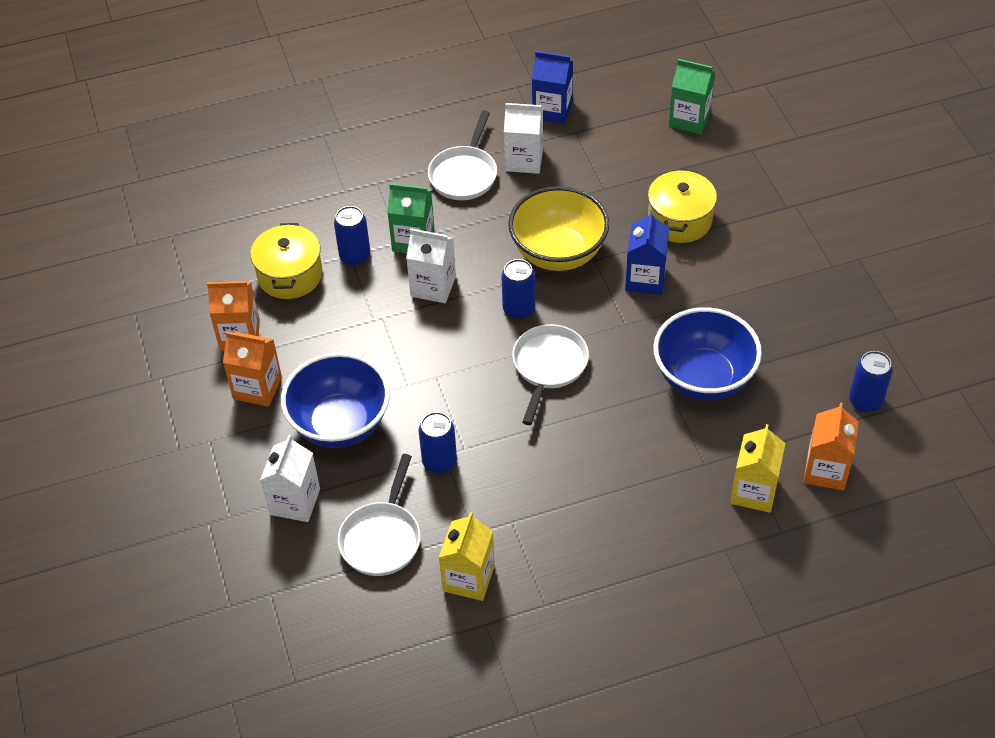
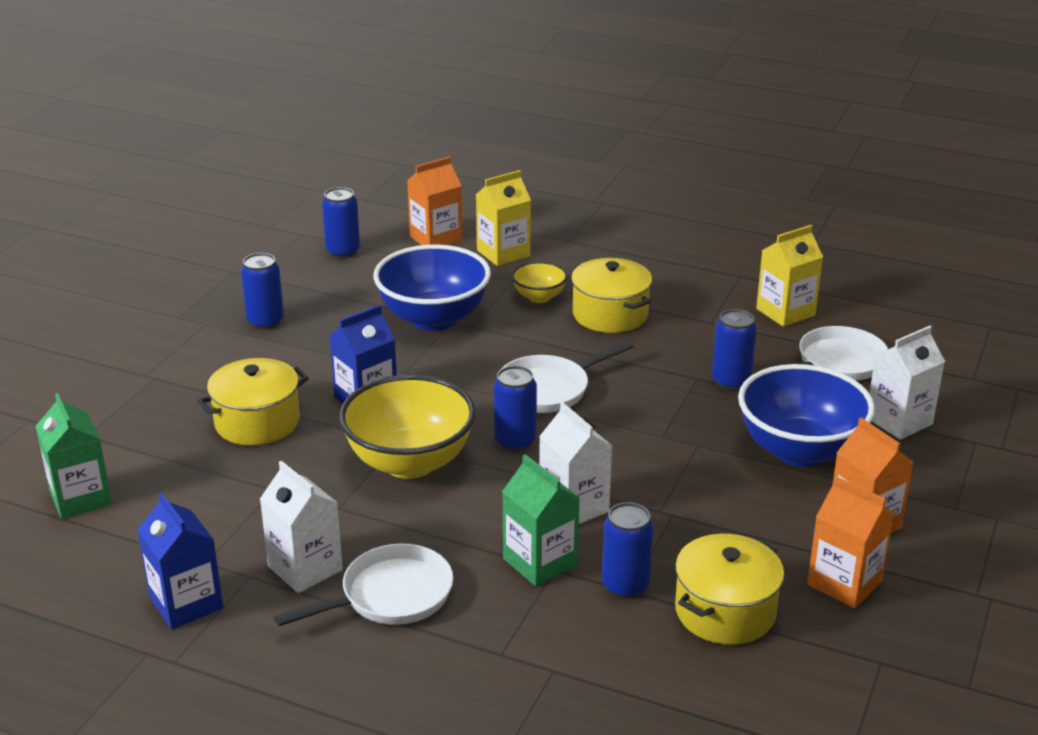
camera: 140 degrees left, 20 degrees down
none -> blue can [241,253,284,329]
none -> yellow bowl [511,261,568,303]
none -> yellow pot [571,258,652,333]

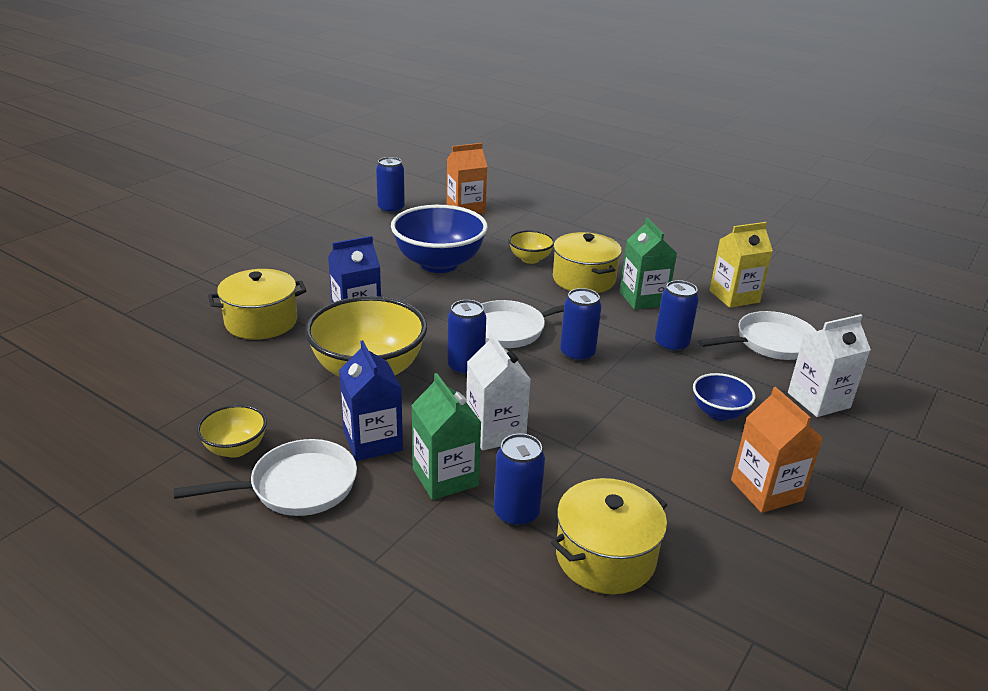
camera: 10 degrees right, 0 degrees up
green carton [36,393,112,519] -> green carton moved to [620,218,677,310]
blue carton [138,492,223,629] -> blue carton moved to [339,340,403,461]
blue can [241,253,284,329] -> blue can moved to [560,288,602,362]
white carton [260,461,343,593] -> yellow bowl [197,405,267,458]
yellow carton [476,170,531,266] -> none
blue bowl [738,364,875,467] -> blue bowl [693,373,755,421], size x0.50
orange carton [807,476,895,609] -> none

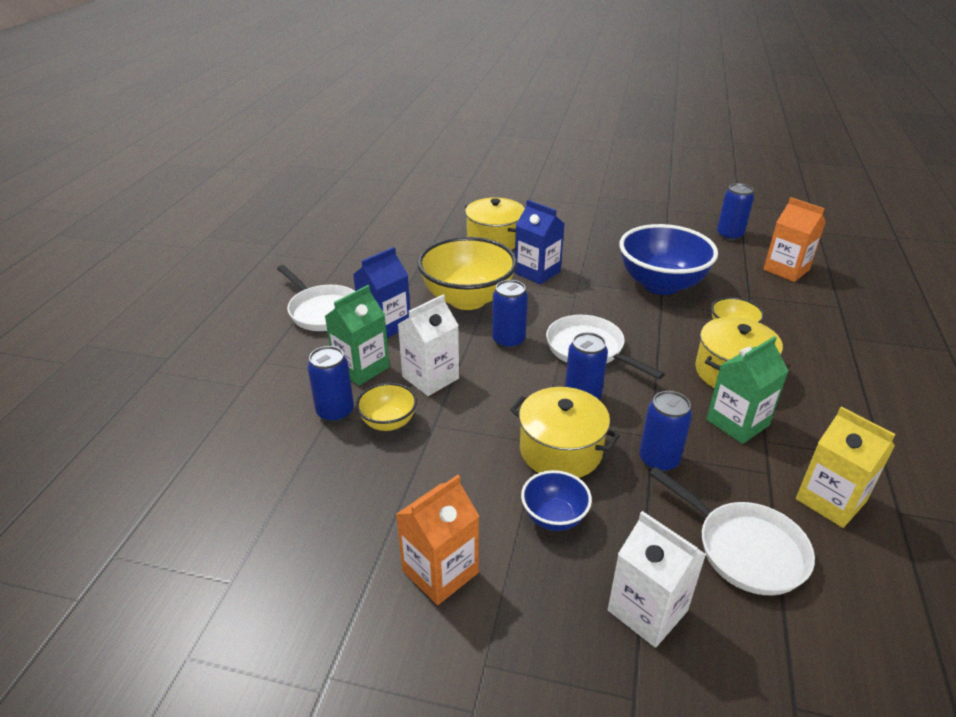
camera: 70 degrees right, 5 degrees up
yellow bowl [197,405,267,458] -> yellow bowl moved to [356,383,417,431]
yellow pot [551,478,667,594] -> yellow pot moved to [510,387,620,478]

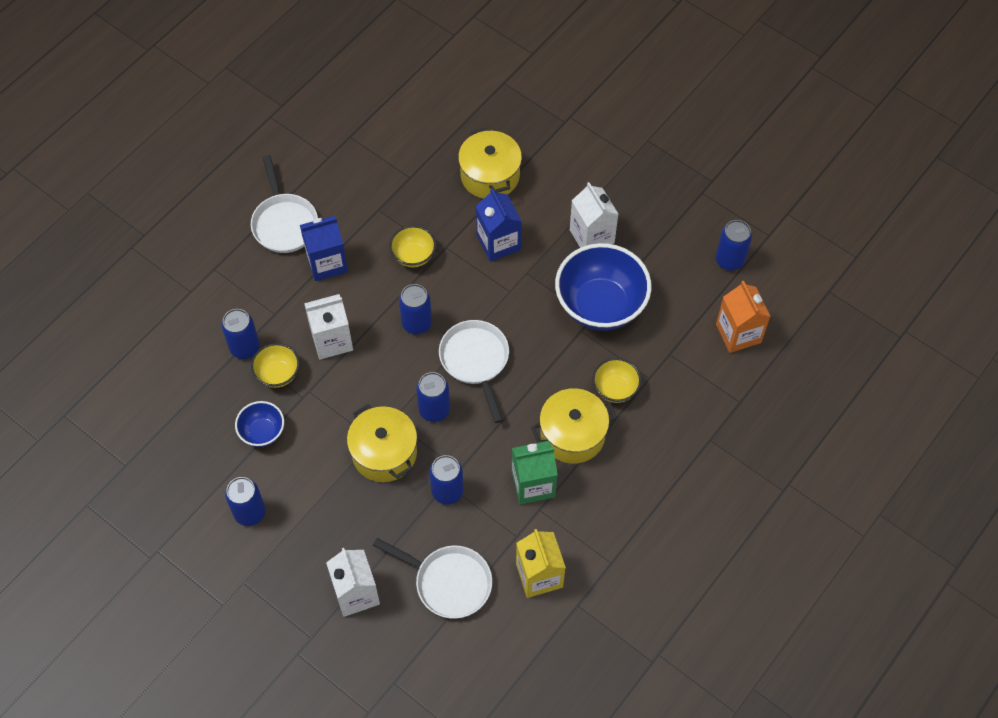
camera: 25 degrees right, 25 degrees up
green carton [325,285,390,386] -> none
orange carton [396,475,479,605] -> blue can [225,477,266,526]
yellow bowl [417,237,517,310] -> yellow bowl [390,225,436,267], size x0.50
blue bowl [521,470,592,531] -> blue bowl moved to [235,401,284,447]
white pan [649,467,815,595] -> white pan turned 45 degrees counterclockwise [373,538,492,619]
none -> white carton [570,182,618,248]

